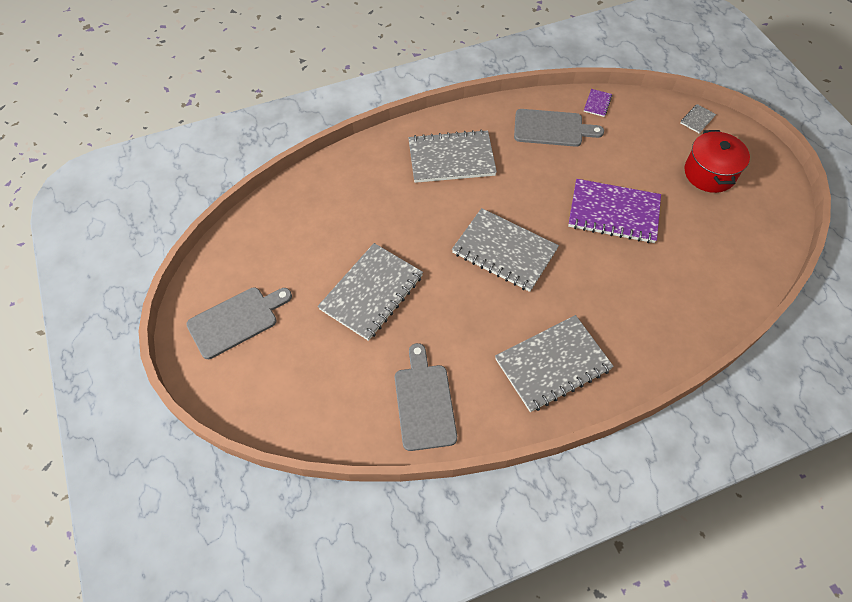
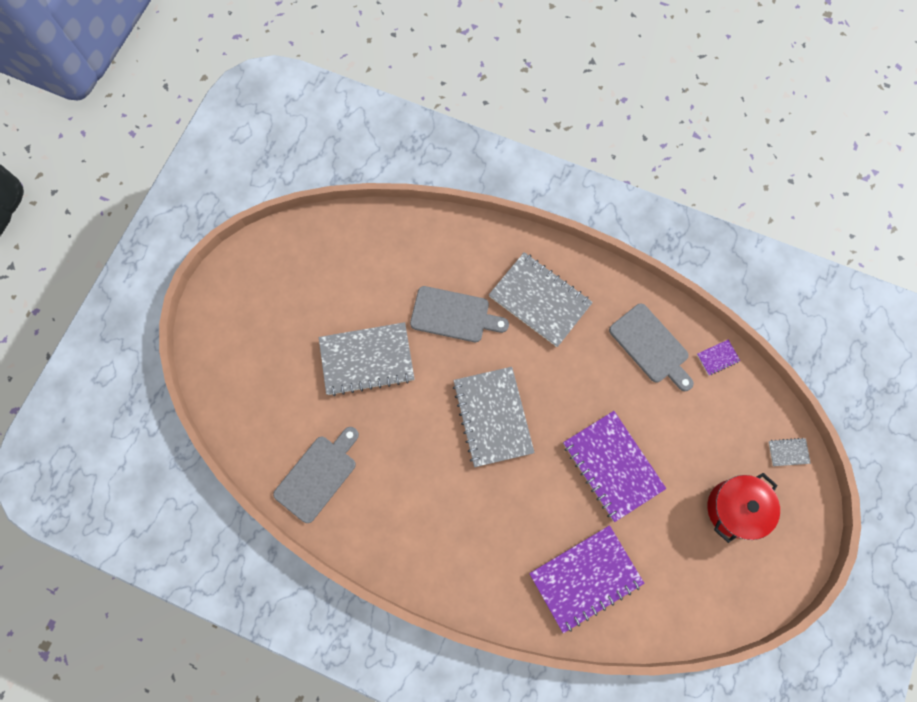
camera: 45 degrees right, 15 degrees up
grey cutting board [186,287,292,359] -> grey cutting board moved to [410,286,509,342]
grey notebook [495,315,614,412] -> none
none -> purple notebook [529,525,644,633]

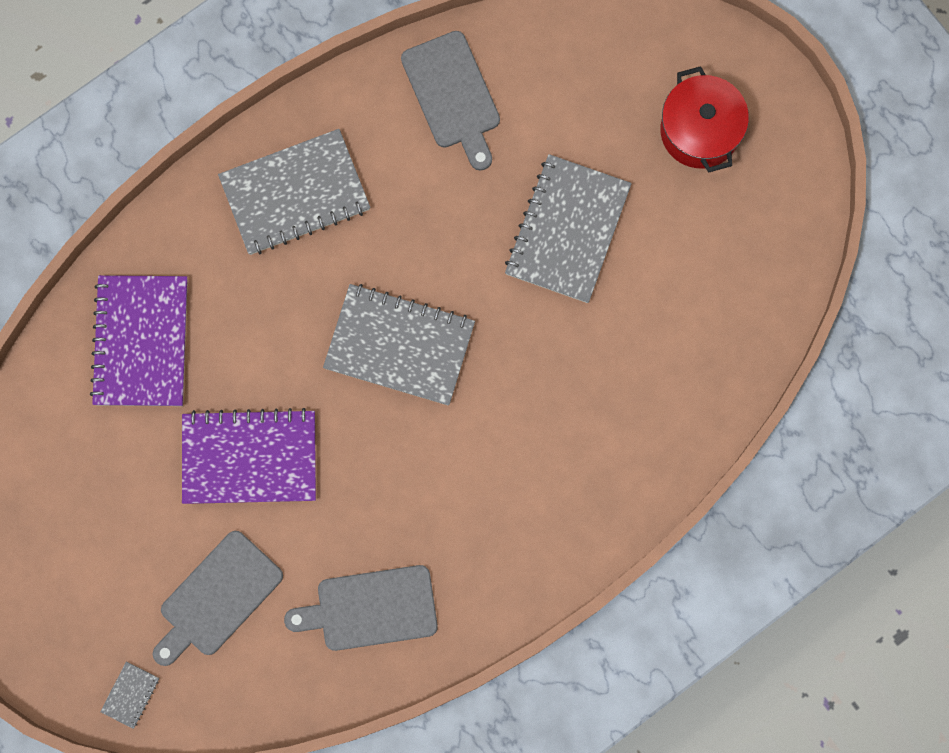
camera: 120 degrees right, 5 degrees up
grey cutting board [410,286,509,342] -> grey cutting board moved to [153,531,283,666]
grey notebook [489,252,593,347] -> grey notebook moved to [218,129,371,255]
purple notebook [697,339,741,375] -> none
red pot [707,473,780,543] -> red pot moved to [660,66,749,172]

